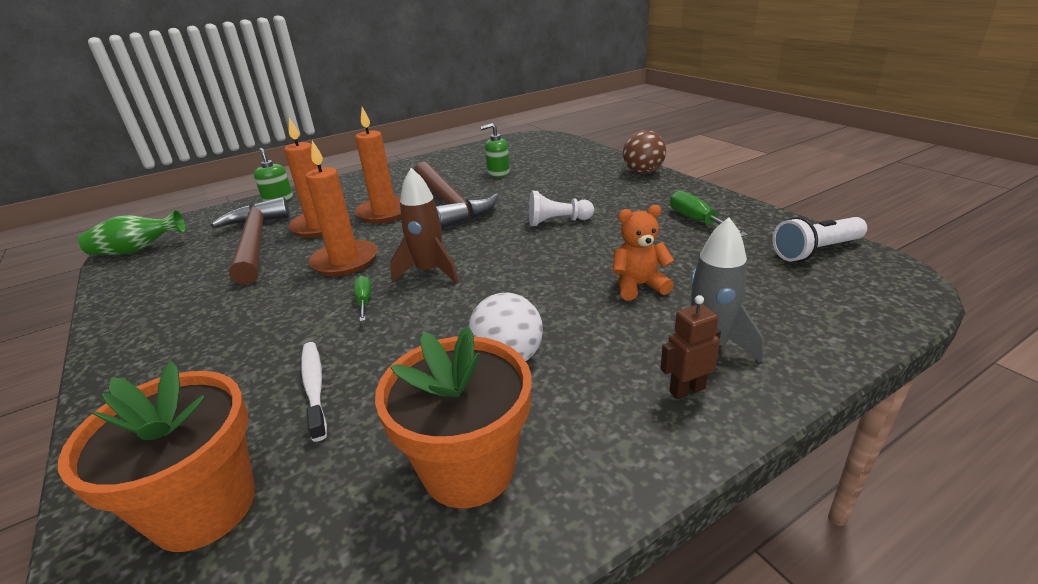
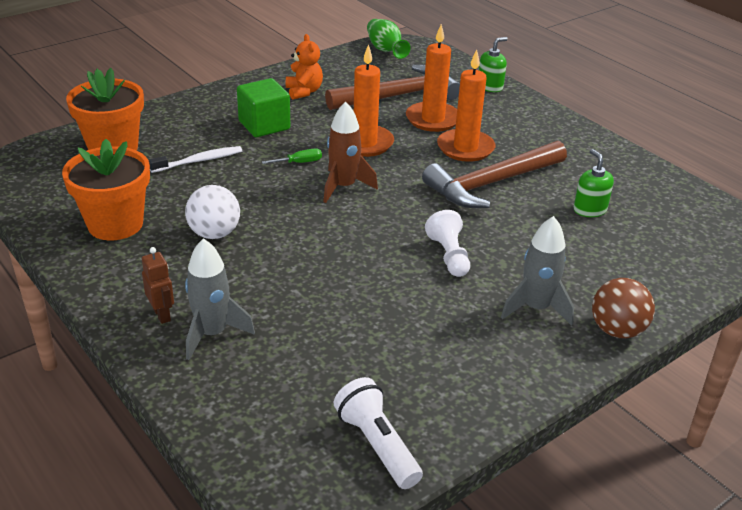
camera: 80 degrees right, 5 degrees up
orange teddy bear [613,205,674,300] -> orange teddy bear moved to [286,34,323,100]
green screwdriver [670,190,748,237] -> none
none -> green cube [237,78,290,137]
none -> grey rocket [501,216,574,326]

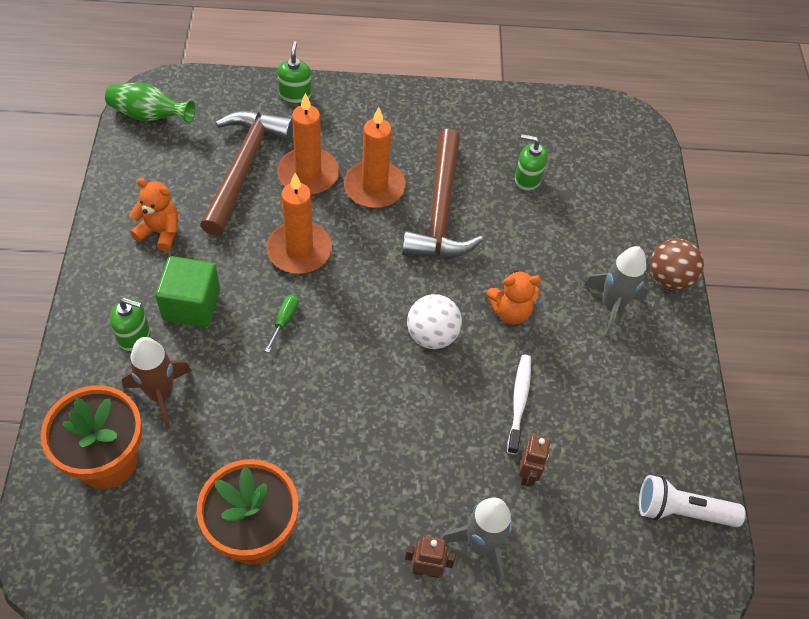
camera: 55 degrees left, 20 degrees up
white toothbrush [149,146,242,173] -> white toothbrush moved to [507,355,531,454]
white ball [185,185,240,239] -> white ball moved to [407,294,462,349]
brown rocket [323,102,378,203] -> brown rocket moved to [122,337,192,429]
white pawn [425,210,470,277] -> orange teddy bear [486,270,541,325]
none -> green soap dispenser [110,298,150,351]
none -> brown robot [519,435,551,487]

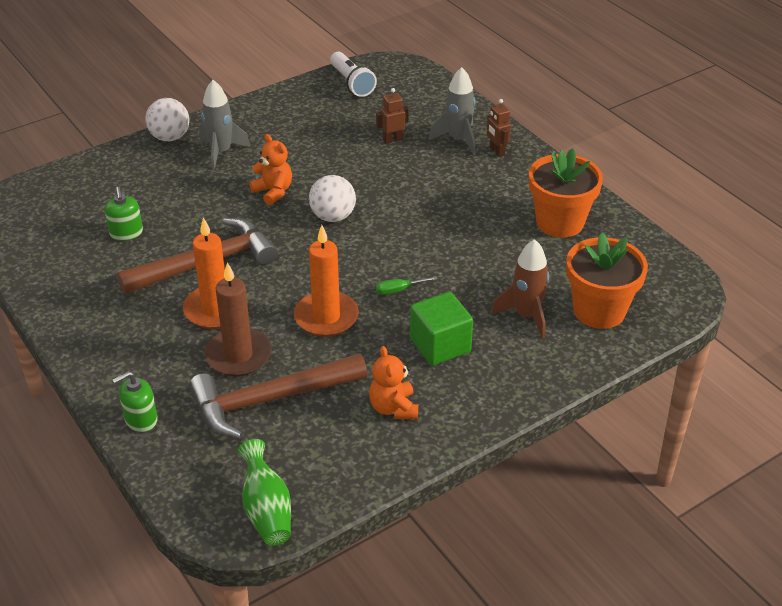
camera: 120 degrees left, 15 degrees down
green soap dispenser [110,298,150,351] -> none
orange candle [277,93,339,195] -> brown candle [204,262,272,376]
white toothbrush [507,355,531,454] -> none
brown ball [650,238,704,290] -> white ball [145,98,189,141]

